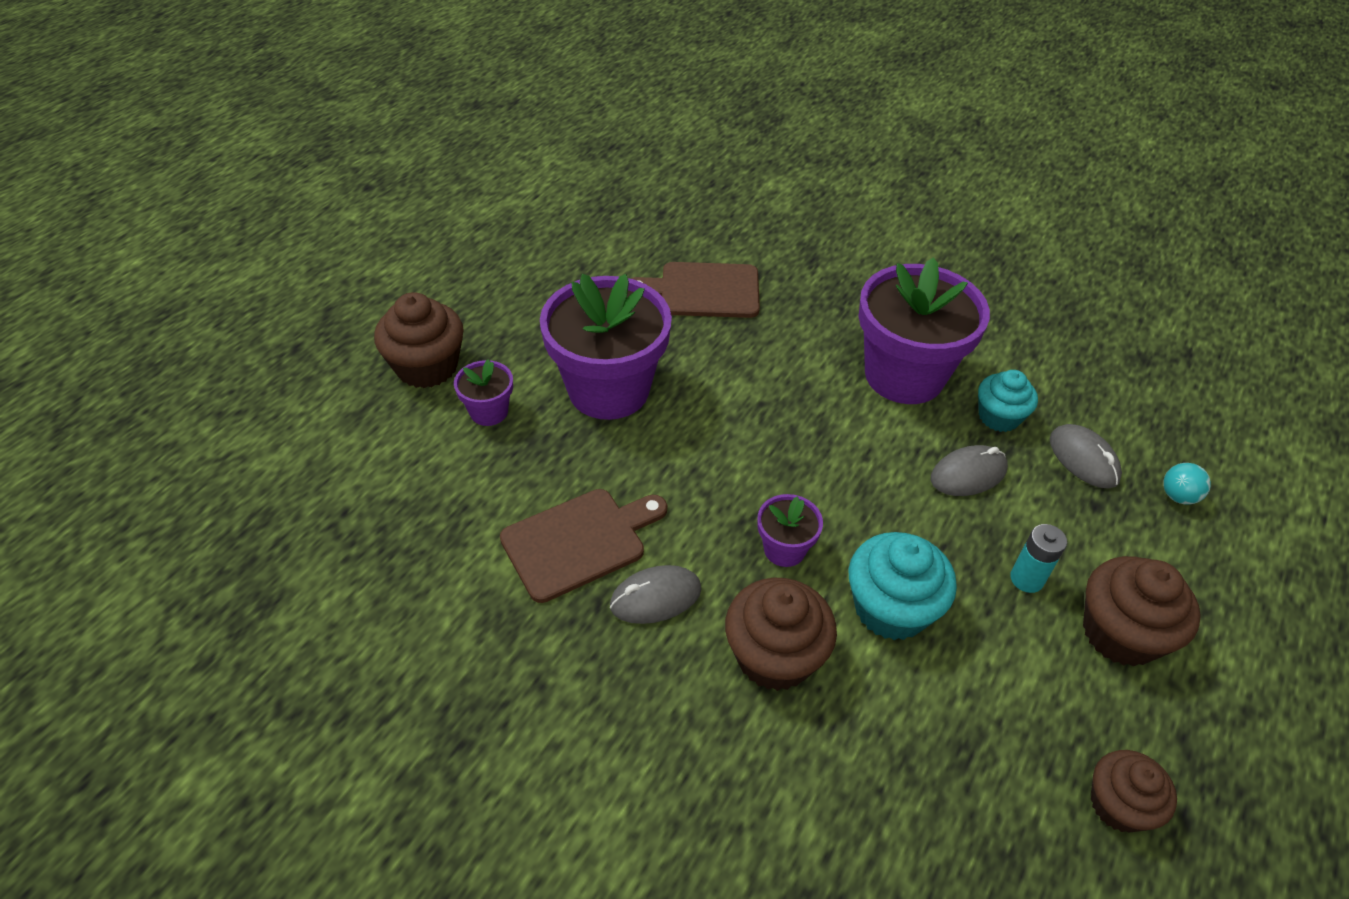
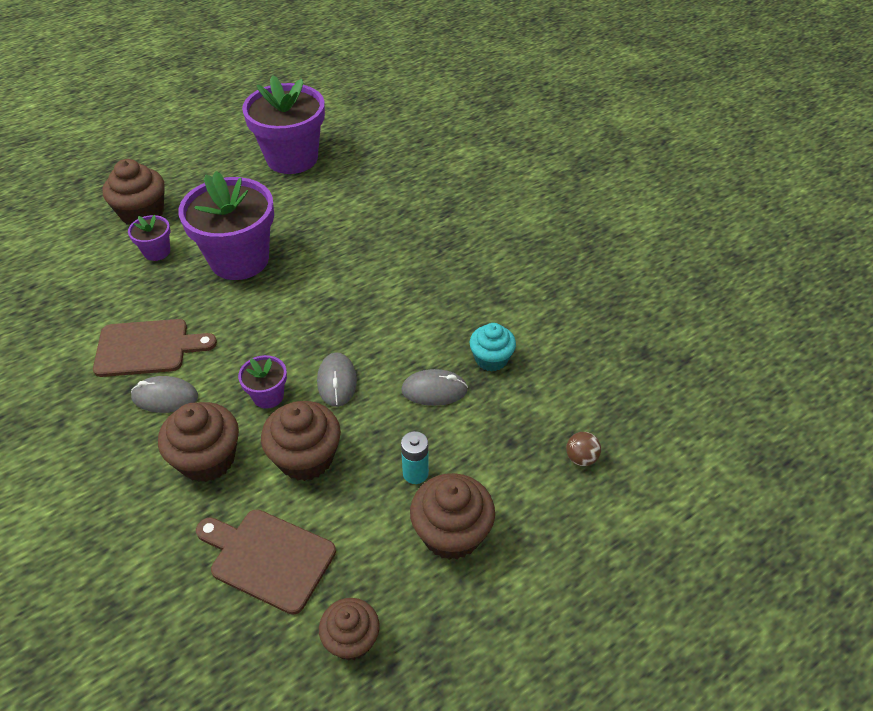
camera: 25 degrees right, 0 degrees up
brown cutting board [631,262,760,318] -> brown cutting board moved to [196,509,336,615]
turquoise cupcake [849,532,957,641] -> brown cupcake [261,401,341,481]
purple flower pot [858,257,990,404] -> purple flower pot moved to [242,75,325,174]
grey mouse [1050,424,1122,488] -> grey mouse moved to [317,352,357,407]
turquoise ball [1163,463,1211,505] -> brown ball [566,432,601,466]

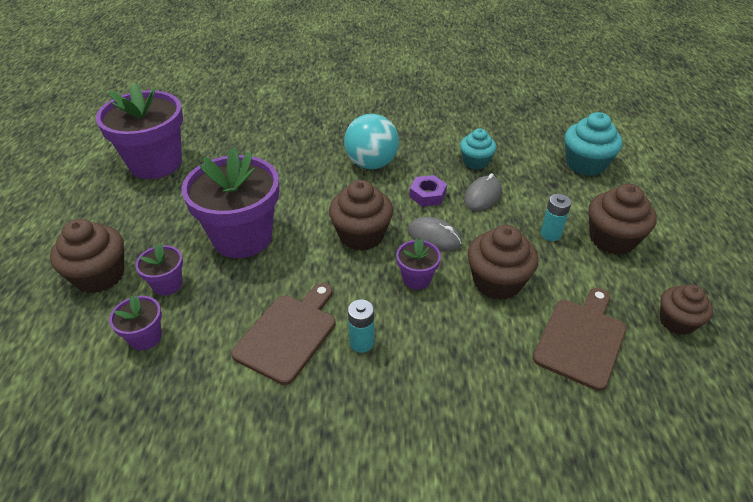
camera: 55 degrees left, 5 degrees down
grey mouse [131,376,198,413] -> turquoise battery [348,299,374,353]
brown cupcake [158,402,239,482] -> brown cupcake moved to [329,180,393,251]
brown cutting board [196,509,336,615] -> brown cutting board turned 150 degrees clockwise [533,288,626,391]
brown ball [566,432,601,466] -> turquoise cupcake [565,112,622,176]
none -> purple flower pot [109,296,162,350]
none -> turquoise ball [344,114,399,169]
none -> purple nut [409,175,447,207]

